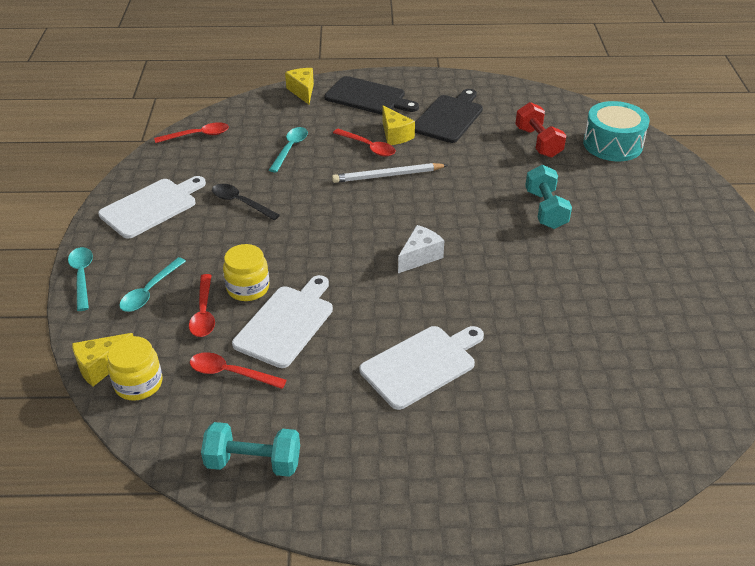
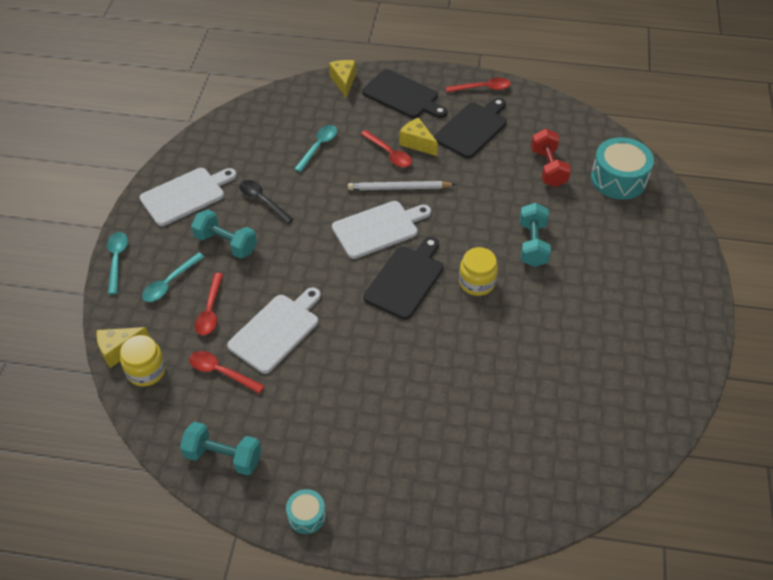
camera: 10 degrees right, 10 degrees up
red spoon [154,122,229,143] -> red spoon moved to [446,78,511,92]
yellow jar [223,244,269,301] -> yellow jar moved to [459,247,498,296]
white cutting board [359,326,484,410] -> white cutting board moved to [332,201,431,259]
yellow cheese [383,105,415,145] -> yellow cheese turned 150 degrees clockwise [399,118,438,156]
white cheese [398,225,445,273] -> black cutting board [363,237,443,320]
none -> turquoise dumbbell [191,210,257,259]
none -> turquoise drum [286,489,326,534]

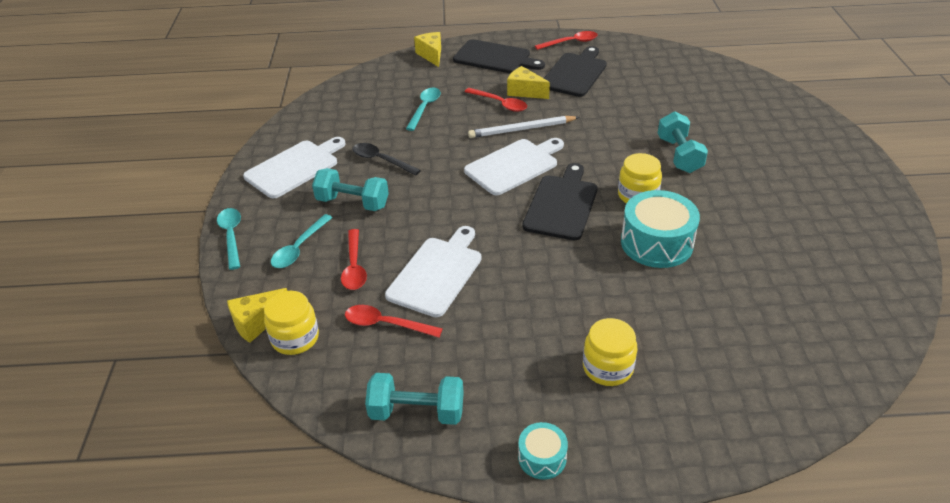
camera: 10 degrees left, 10 degrees down
red dumbbell [531,129,571,187] -> none
turquoise drum [591,137,654,199] -> turquoise drum moved to [621,190,700,268]
none -> yellow jar [583,318,637,386]

